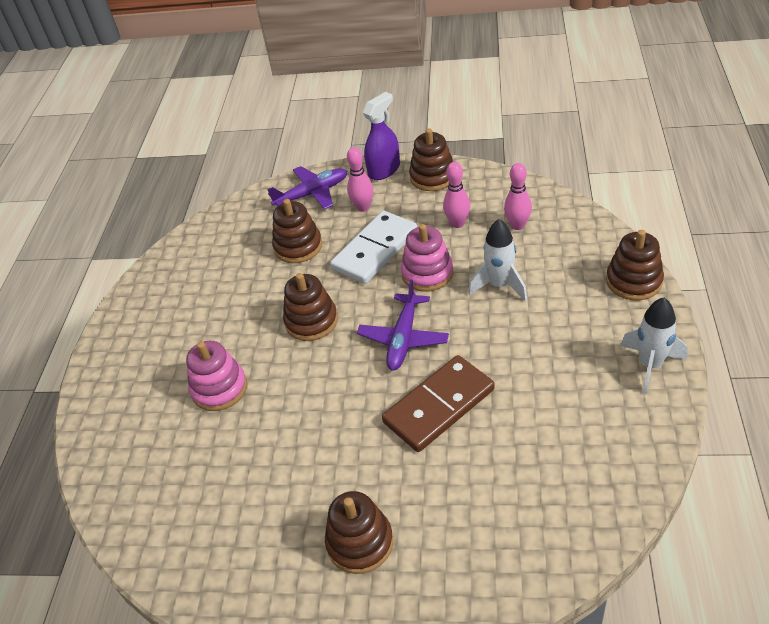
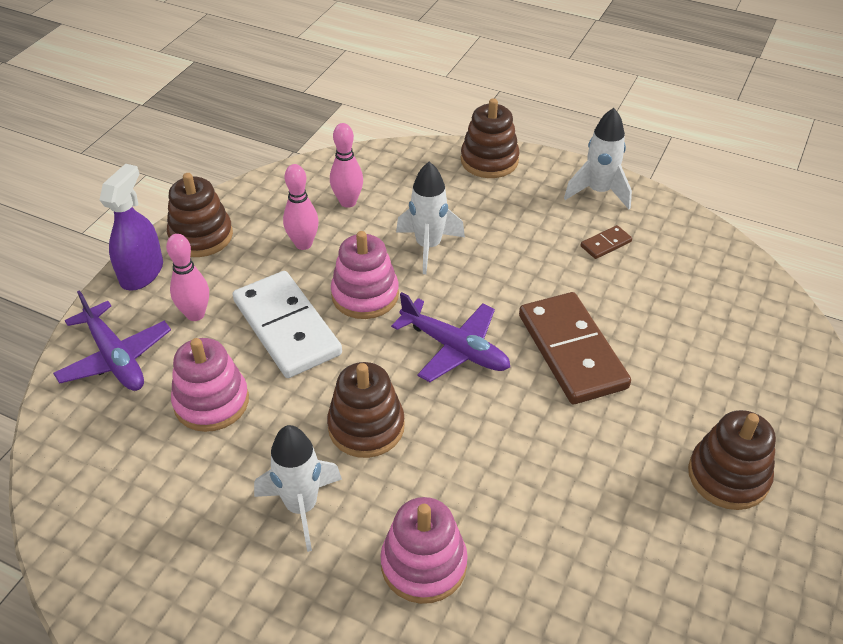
camera: 75 degrees left, 0 degrees up
purple plane [267,166,347,210] -> purple plane turned 150 degrees clockwise [53,290,171,391]
brown stacking toy [272,199,322,263] -> pink stacking toy [171,338,249,432]
purple spray bottle [363,92,400,180] -> purple spray bottle turned 45 degrees clockwise [100,164,163,291]
none -> white rocket [254,425,342,552]
none -> brown domino [580,225,632,259]

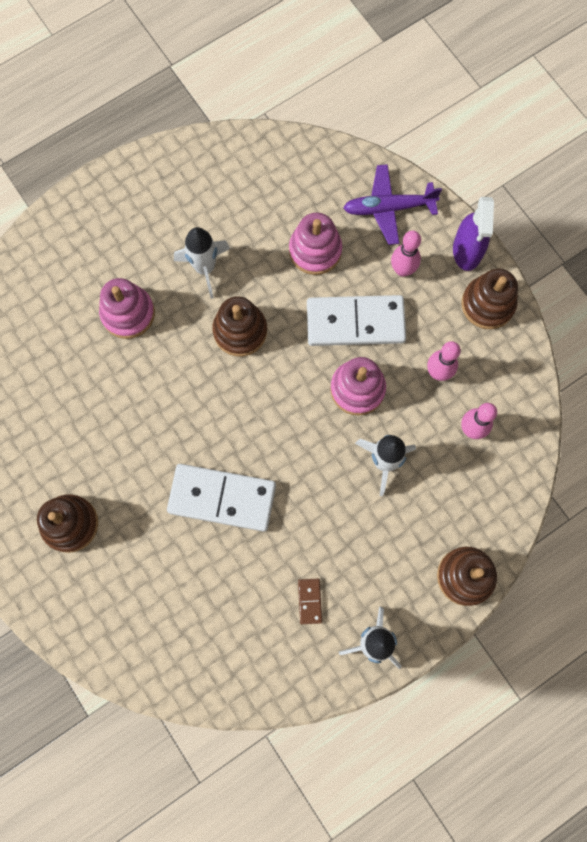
camera: 120 degrees right, 30 degrees up
purple spray bottle [100,164,163,291] -> purple spray bottle turned 45 degrees clockwise [453,197,494,271]
purple plane [391,292,510,382] -> none
brown domino [519,292,631,404] -> white domino [167,464,276,532]

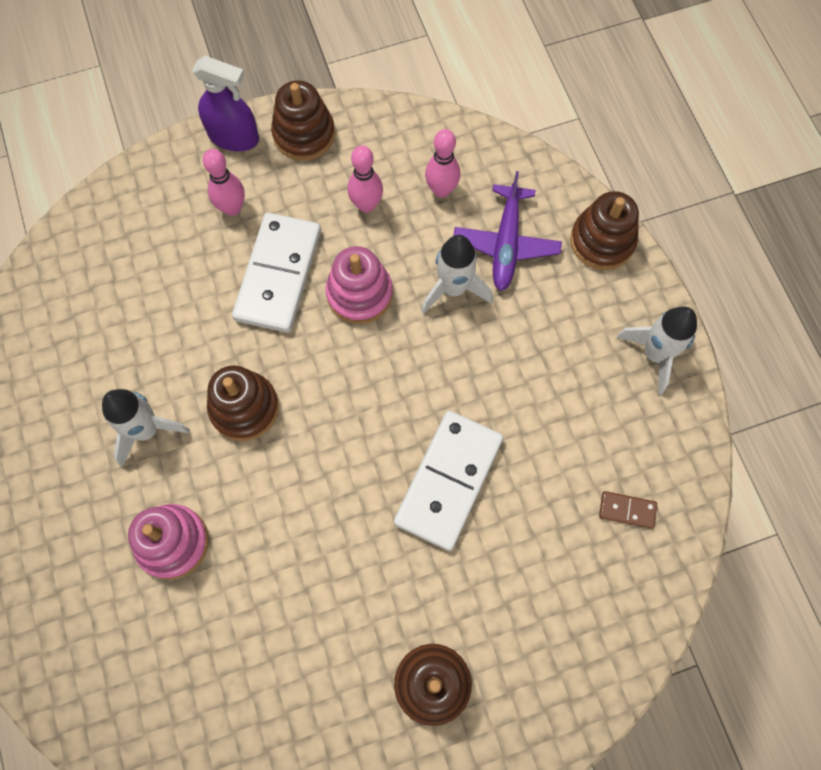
camera: 75 degrees left, 5 degrees down
pink stacking toy [289,213,342,275] -> none
brown domino [298,579,322,624] -> brown domino moved to [599,491,657,529]
purple plane [343,164,442,245] -> purple plane moved to [453,171,562,291]

